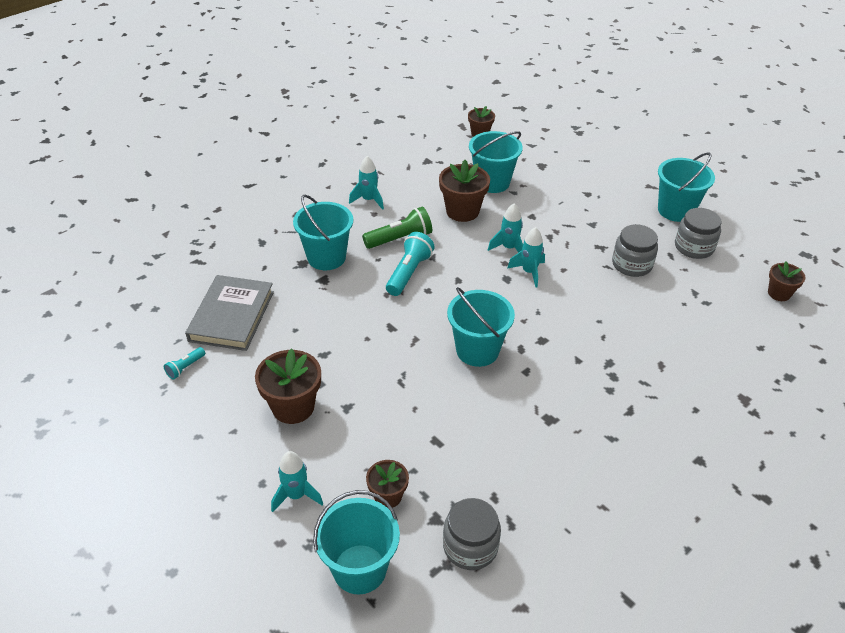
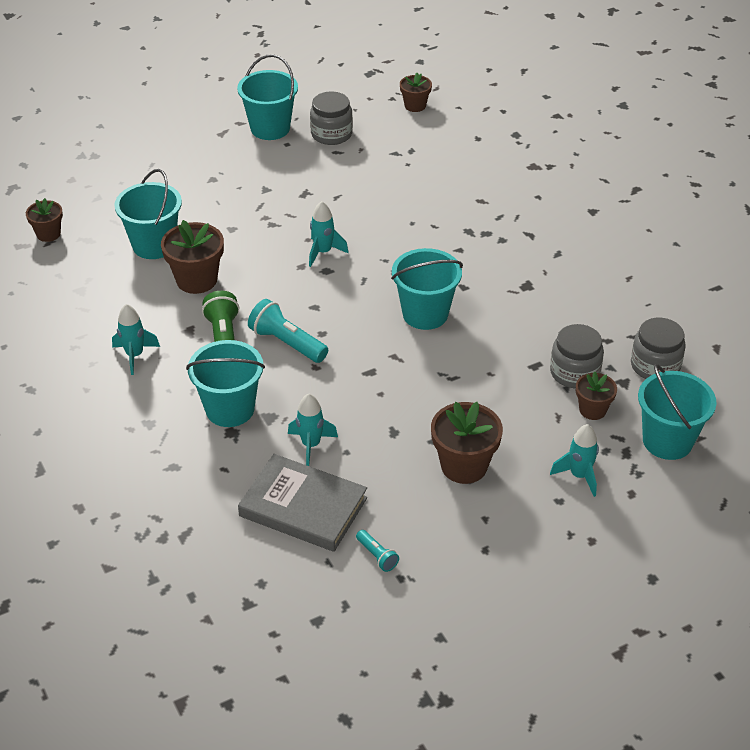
camera: 75 degrees left, 0 degrees up
turquoise rocket [488,204,523,253] -> turquoise rocket moved to [288,394,338,466]
grey jar [612,224,658,277] -> grey jar moved to [550,324,604,388]

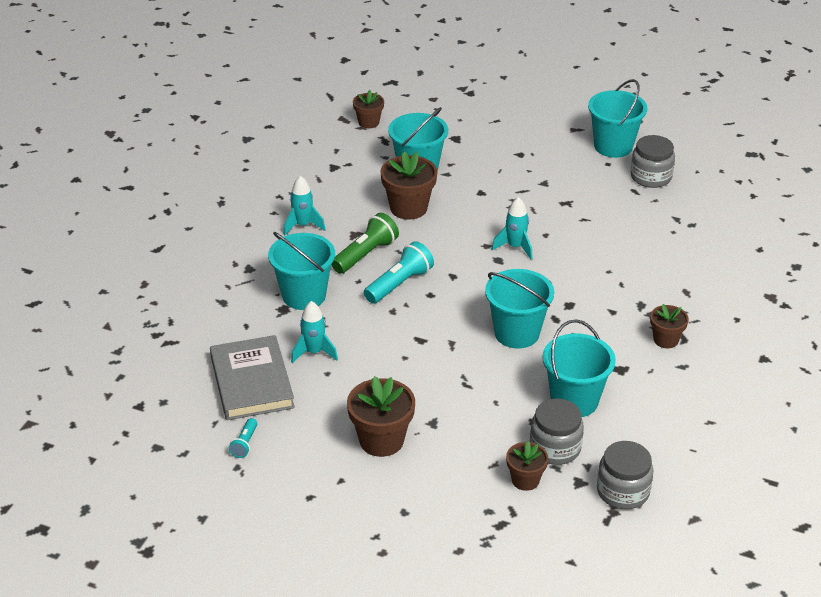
camera: 50 degrees right, 5 degrees down
turquoise flashlight [248,299,328,363] -> turquoise flashlight turned 45 degrees clockwise [364,241,434,304]
brown flower pot [400,73,432,112] -> brown flower pot moved to [650,304,689,348]
turquoise rocket [550,424,599,497] -> none
turquoise bucket [638,364,716,460] -> turquoise bucket moved to [543,319,616,417]

